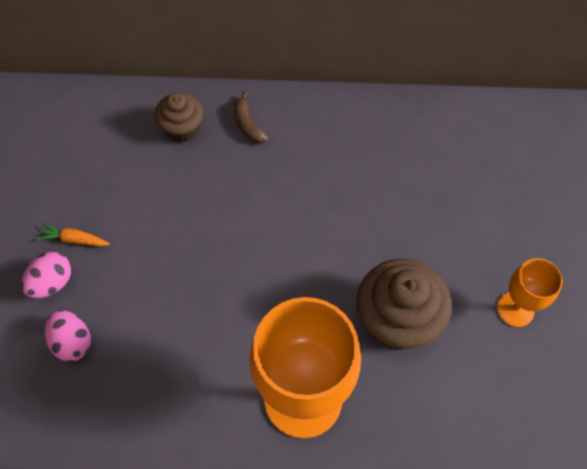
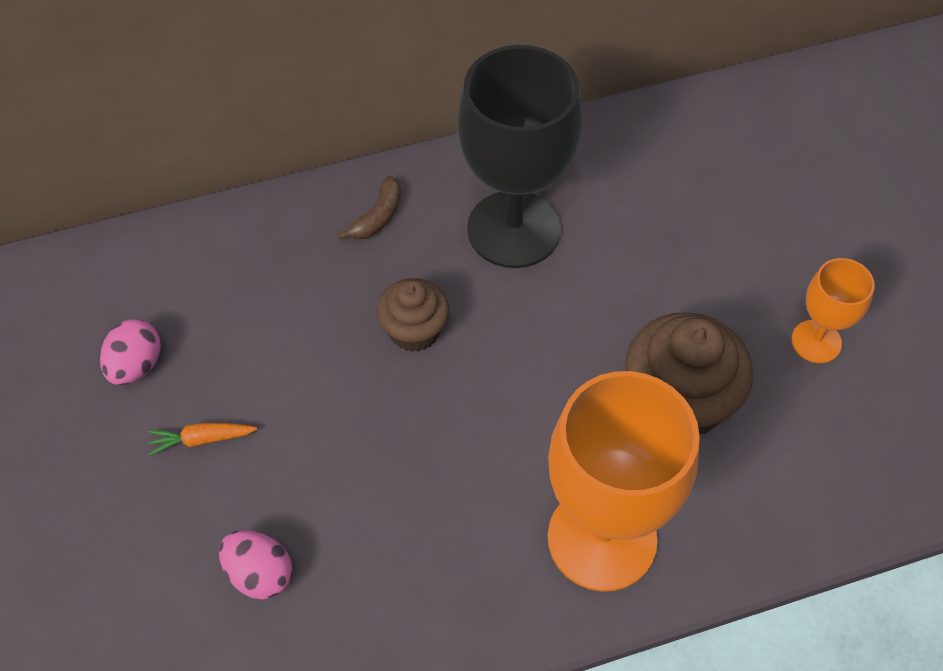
camera: 20 degrees left, 5 degrees down
pink egg [21,252,71,299] -> pink egg moved to [100,319,161,385]
brown cupcake [155,93,203,143] -> brown cupcake moved to [377,278,449,352]
brown banana [234,91,269,143] -> brown banana turned 105 degrees counterclockwise [338,176,401,240]
none -> black goblet [458,45,582,268]

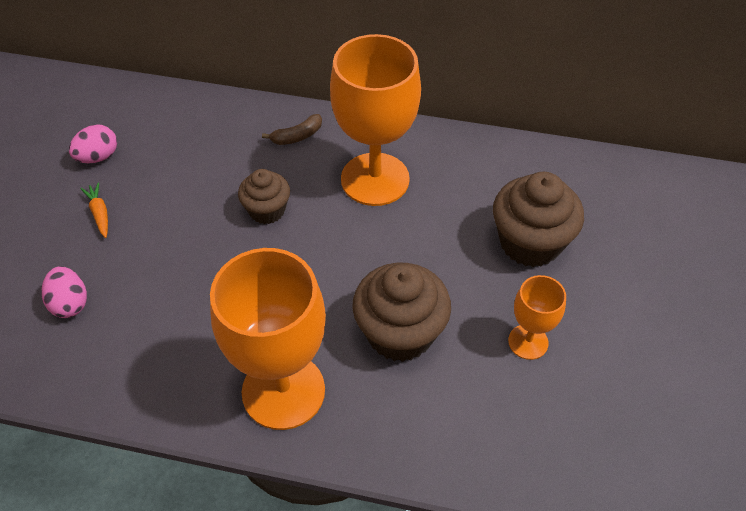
camera: 30 degrees right, 5 degrees down
orange carrot [148,423,257,456] -> orange carrot turned 45 degrees clockwise [80,182,108,238]
black goblet [458,45,582,268] -> orange goblet [330,34,421,206]
none -> brown cupcake [493,172,584,267]

